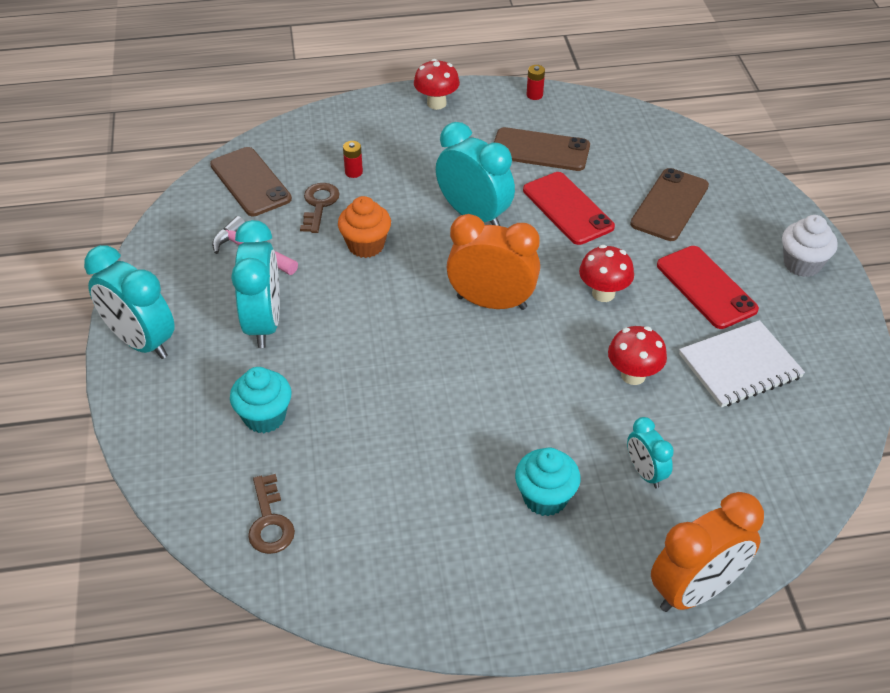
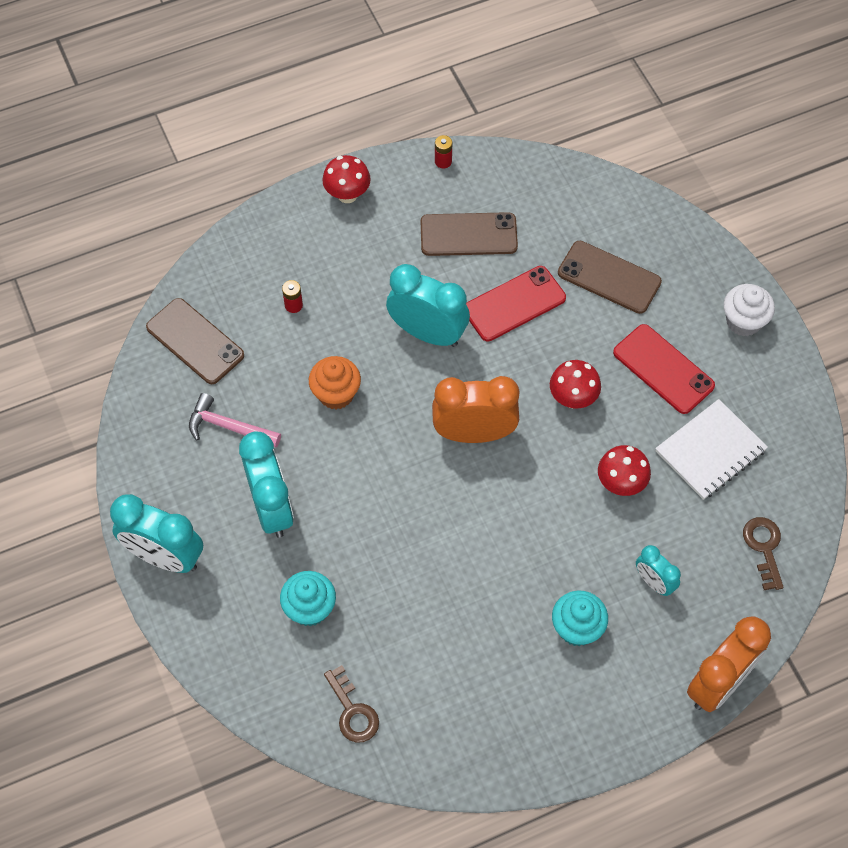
camera: 15 degrees left, 15 degrees up
brown key [300,183,340,233] -> brown key moved to [743,517,784,590]
red phone [523,172,615,245] -> red phone turned 75 degrees counterclockwise [466,266,566,342]
brown phone [630,168,709,241] -> brown phone turned 75 degrees counterclockwise [558,241,662,314]

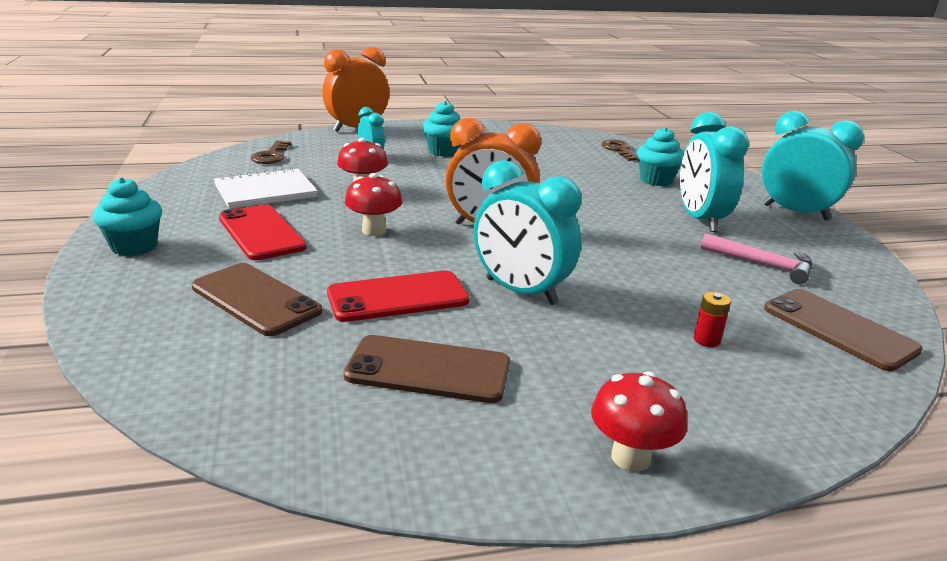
camera: 170 degrees left, 35 degrees down
orange cupcake [309,356,361,410] -> none
red battery [435,135,452,168] -> none
white cupcake [724,284,775,336] -> turquoise cupcake [93,177,162,256]

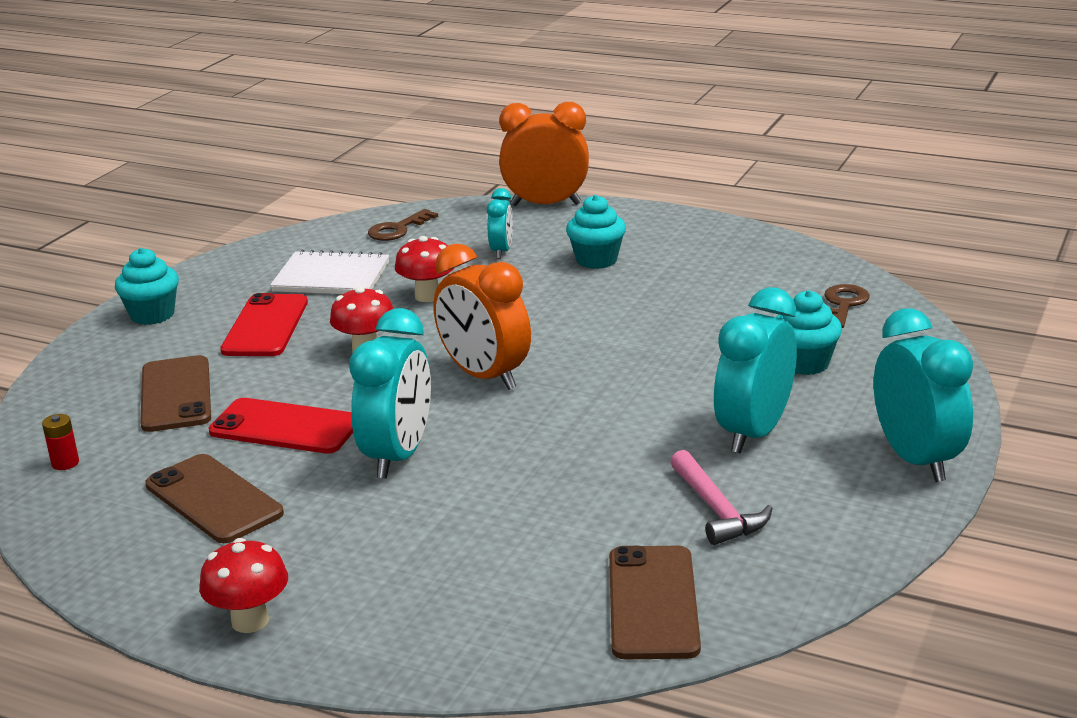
camera: 40 degrees right, 0 degrees up
turquoise clock [474,160,581,305] -> turquoise clock turned 150 degrees counterclockwise [349,308,431,479]
red battery [694,292,731,347] -> red battery moved to [42,414,79,470]

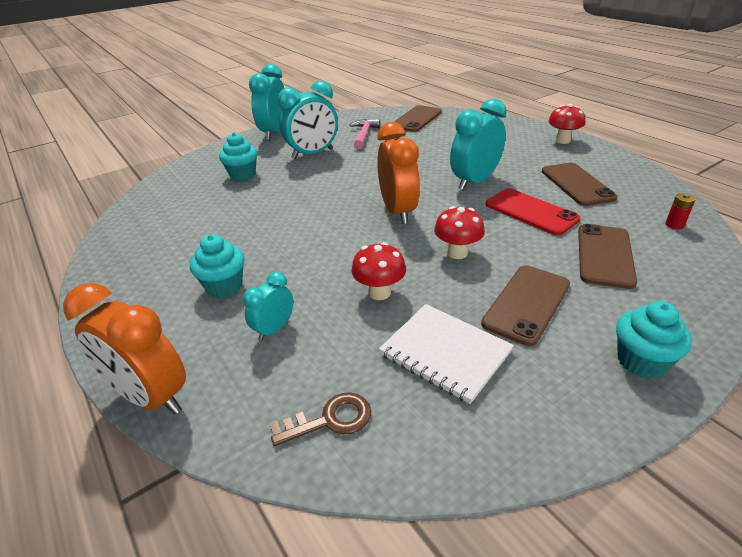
camera: 150 degrees left, 10 degrees up
red phone [220,293,308,356] -> brown phone [481,265,570,346]
brown key [824,284,870,328] -> none

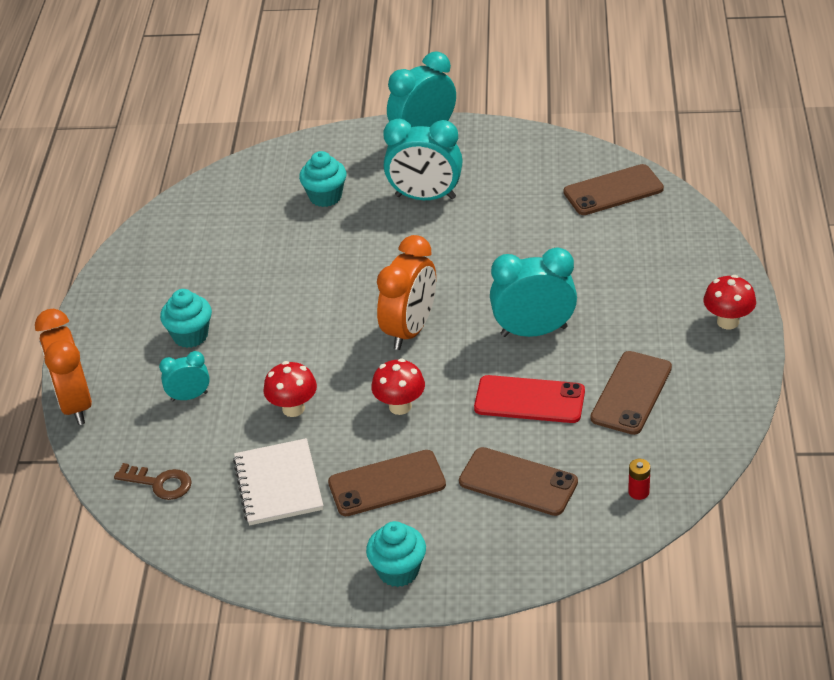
camera: 40 degrees right, 5 degrees up
pink hammer [350,119,380,149] -> none
red phone [486,188,580,236] -> red phone turned 75 degrees counterclockwise [474,375,585,423]
brown phone [578,224,637,289] -> brown phone turned 60 degrees clockwise [459,447,578,516]

